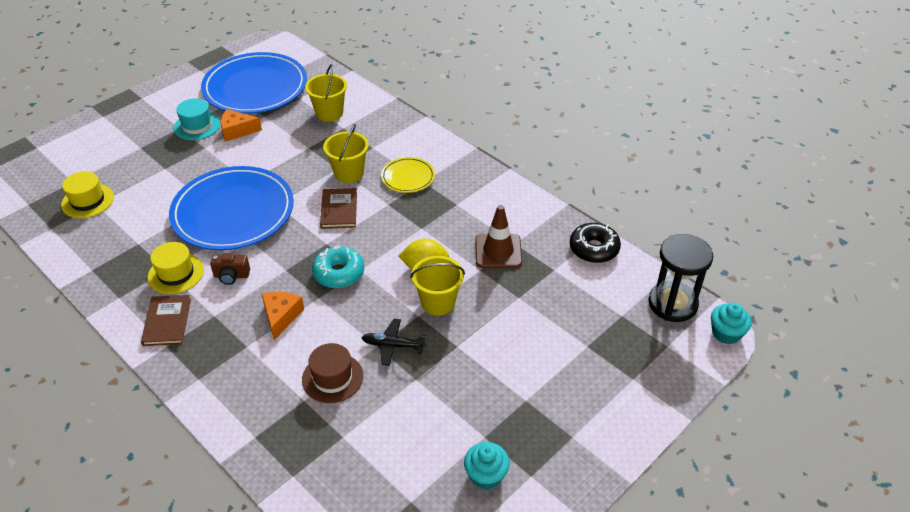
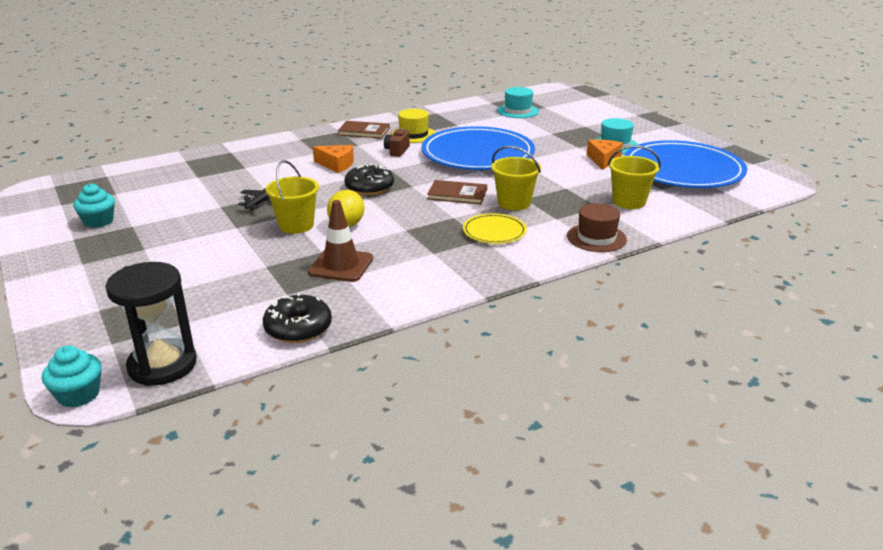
camera: 105 degrees right, 15 degrees down
yellow hat [61,171,114,218] -> turquoise hat [497,87,539,118]
brown hat [302,343,363,403] -> brown hat moved to [567,203,627,252]
turquoise donut [312,246,364,288] -> black donut [344,164,394,196]

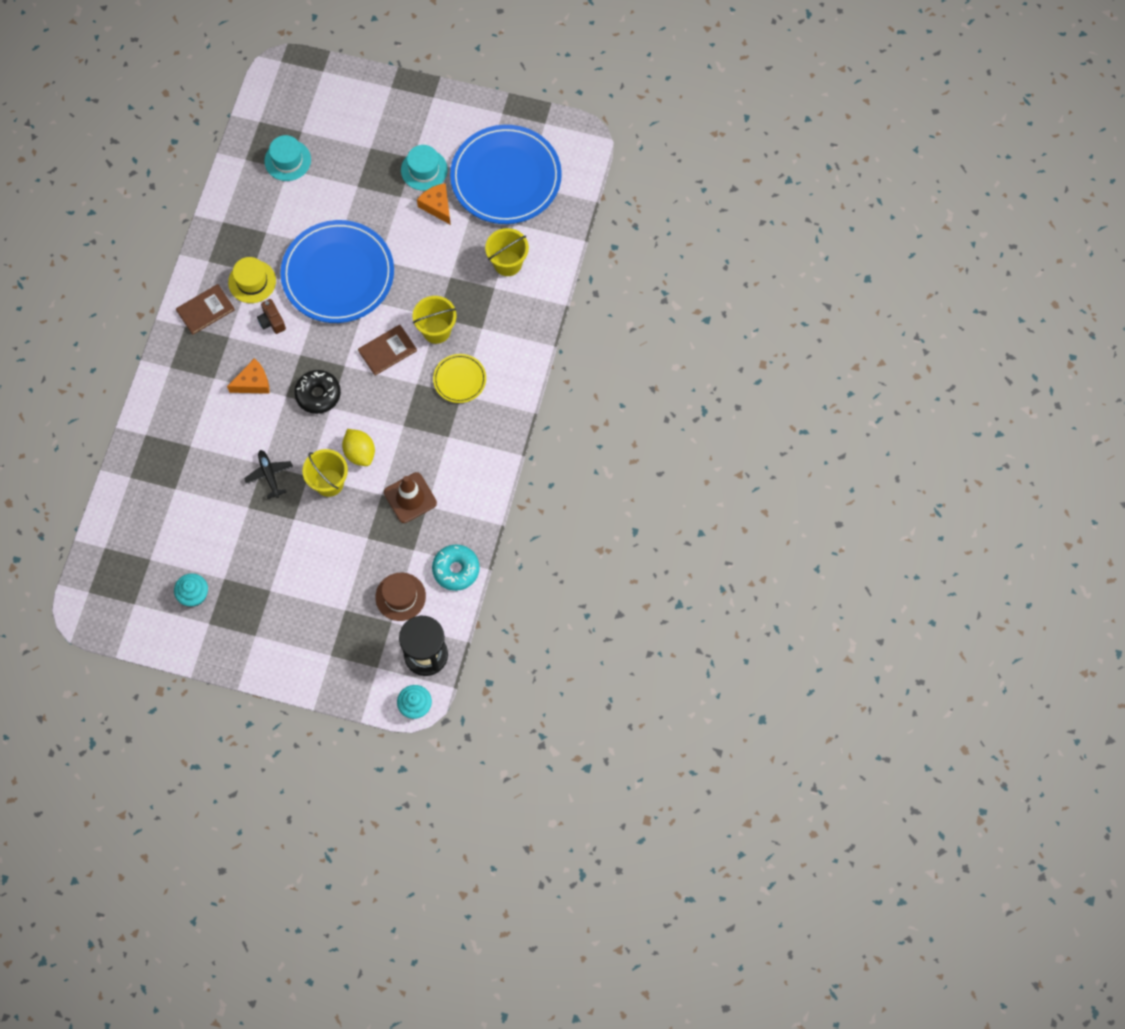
camera: 45 degrees left, 40 degrees up
black donut [263,293,332,343] -> turquoise donut [432,544,480,591]
brown hat [567,203,627,252] -> brown hat moved to [375,573,426,621]

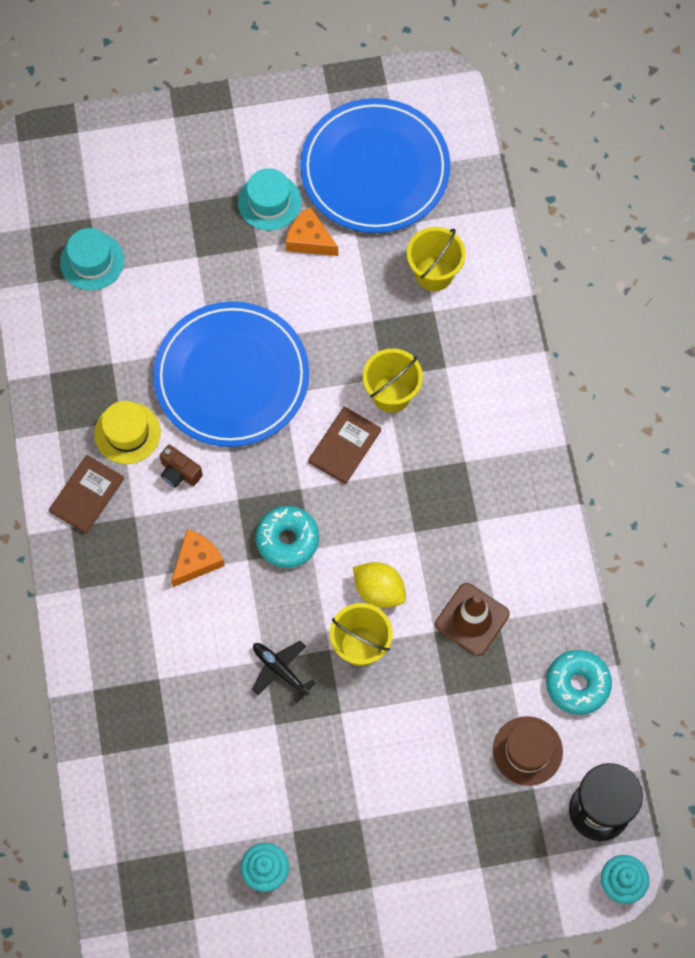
camera: 25 degrees left, 0 degrees up
black donut [294,370,341,414] -> turquoise donut [255,506,319,568]
yellow plate [433,354,486,403] -> none

